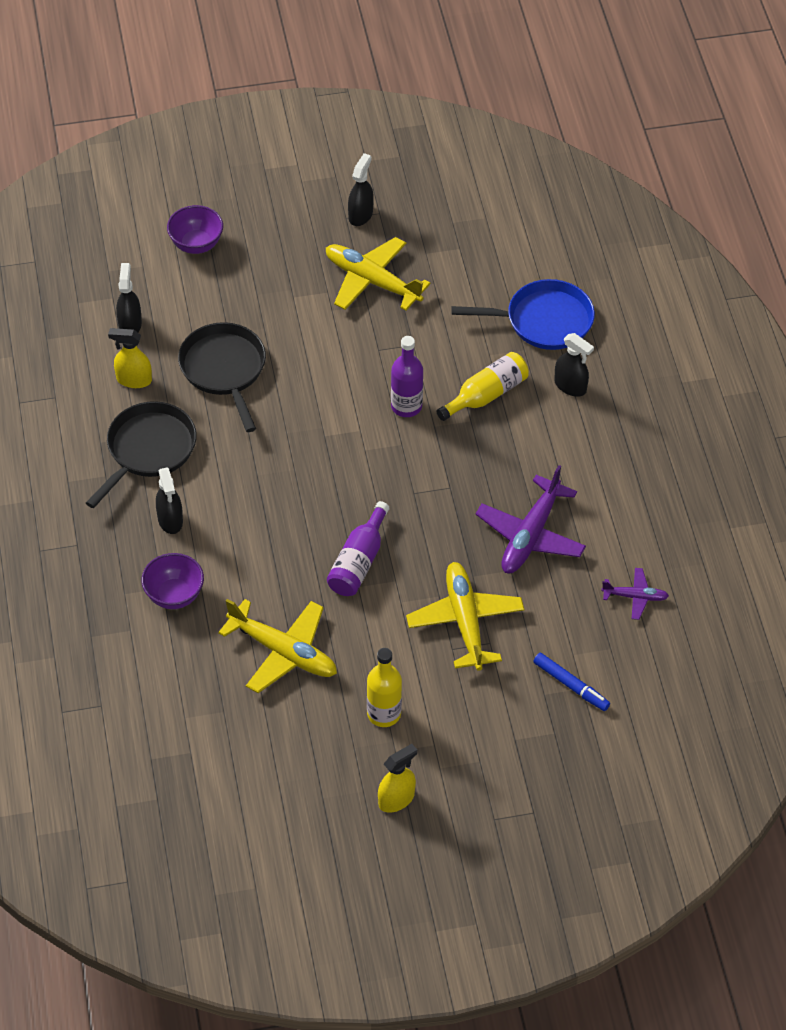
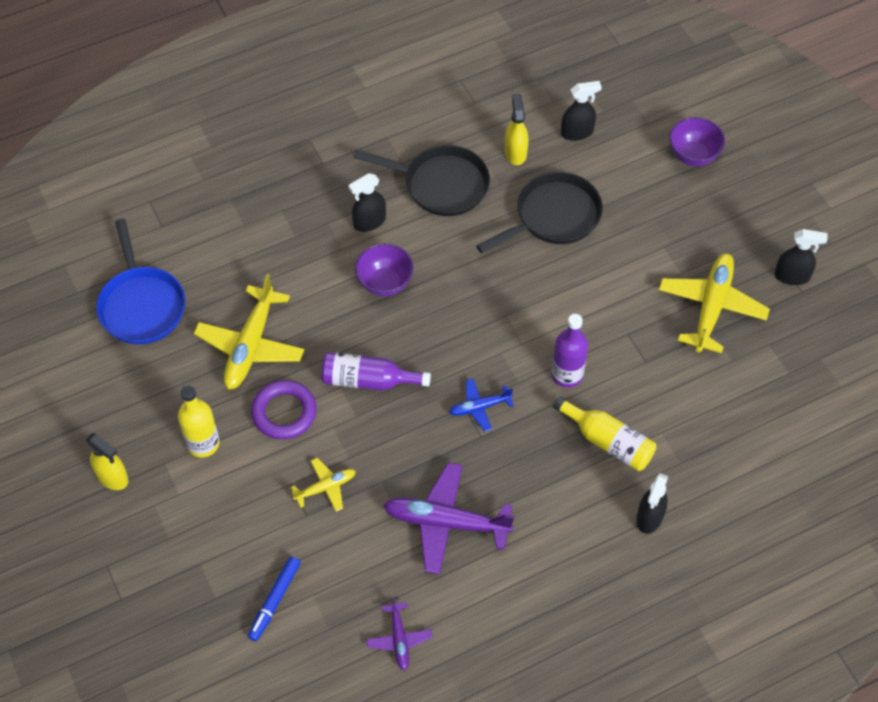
camera: 75 degrees right, 5 degrees up
purple bowl [141,553,204,609] -> purple bowl moved to [355,243,414,297]
yellow plane [406,562,524,671] -> yellow plane [291,458,356,512], size x0.53
blue pan [451,279,595,350] -> blue pan moved to [96,219,185,344]
none -> purple ring [251,380,317,440]
none -> blue plane [449,379,514,432]

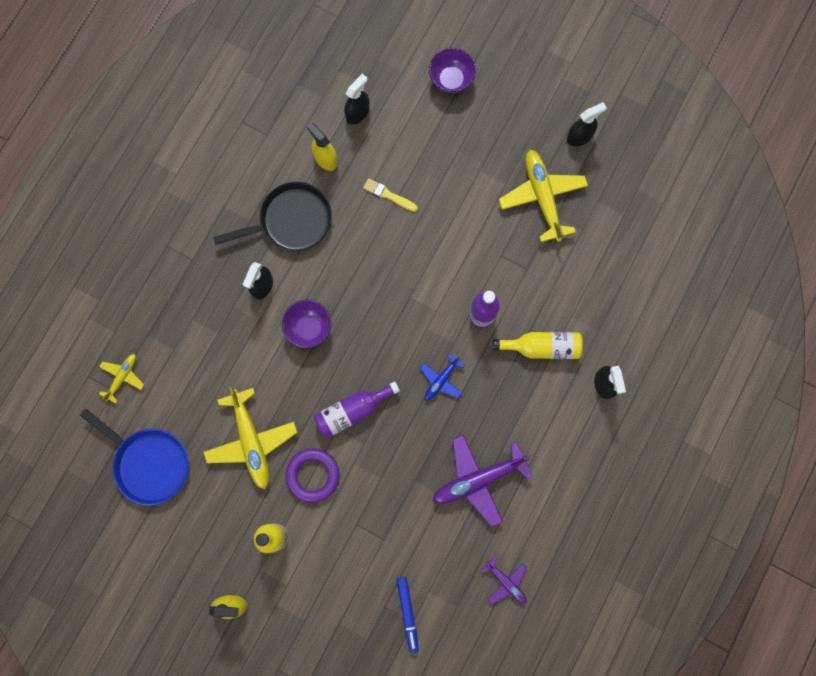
camera: 35 degrees left, 20 degrees up
yellow plane [291,458,356,512] -> yellow plane moved to [99,354,144,403]
black pan [476,172,603,253] -> yellow brush [363,178,418,212]

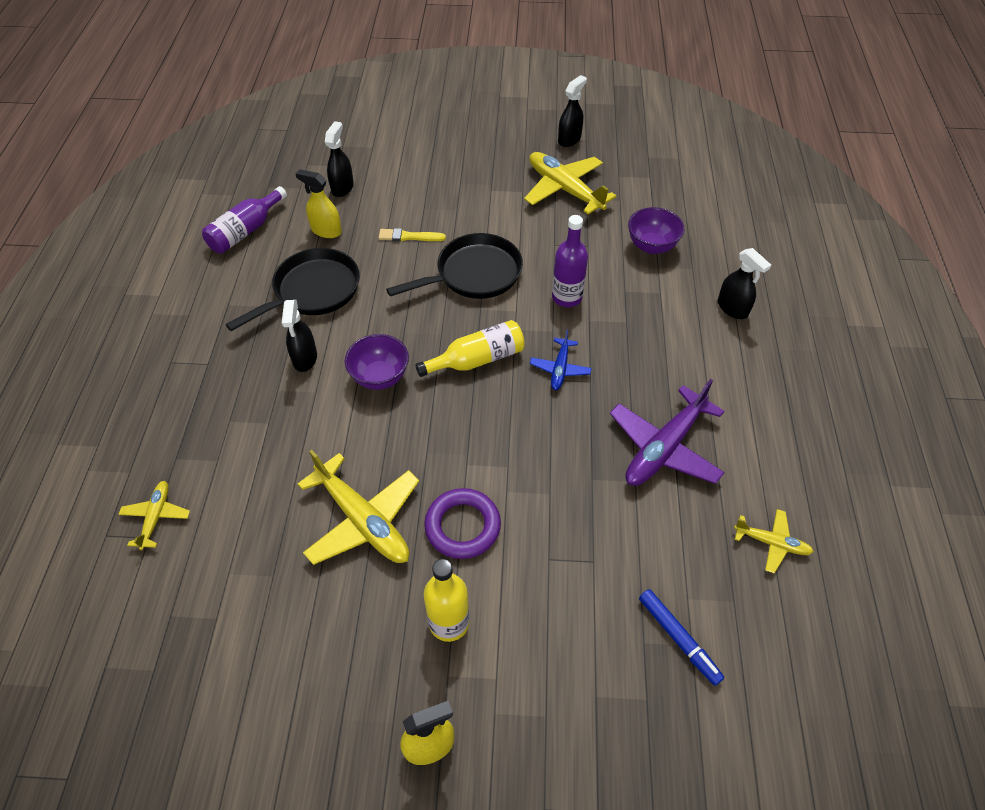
camera: 25 degrees left, 25 degrees down
blue pan [80,409,189,505] -> none
purple bottle [314,382,400,438] -> purple bottle moved to [202,186,287,254]
purple bowl [429,48,476,93] -> purple bowl moved to [628,207,685,254]
purple plane [481,556,527,604] -> yellow plane [734,509,814,573]
yellow bottle [493,332,583,359] -> yellow bottle moved to [415,320,525,377]
none -> black pan [386,233,523,299]

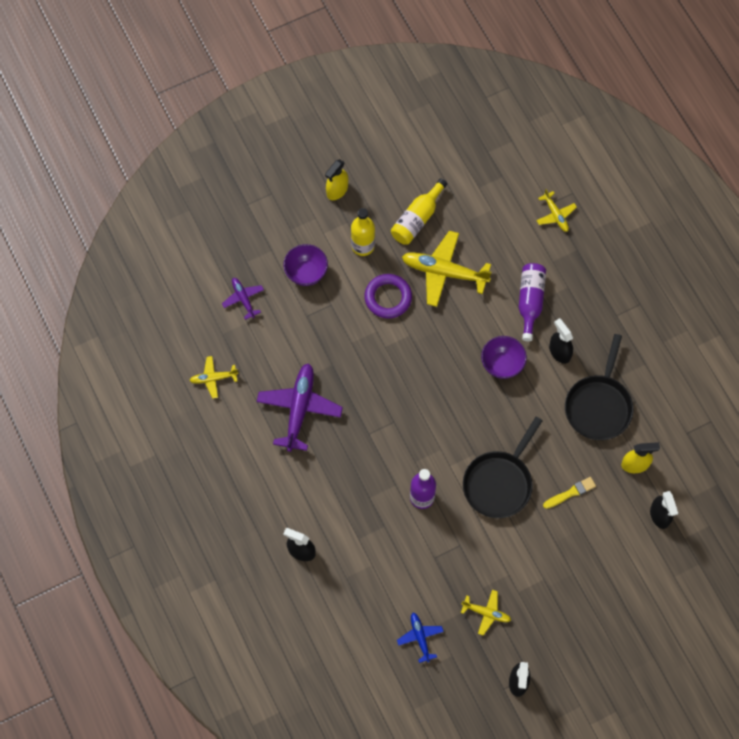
camera: 150 degrees right, 15 degrees up
purple bottle [202,186,287,254] -> purple bottle moved to [519,263,546,342]
yellow bottle [415,320,525,377] -> yellow bottle moved to [391,178,447,245]
yellow plane [524,152,616,214] -> yellow plane [461,590,511,636], size x0.53
blue plane [530,330,592,390] -> blue plane moved to [397,613,444,663]
purple bowl [628,207,685,254] -> purple bowl moved to [283,244,328,286]
blue marker [639,589,724,686] -> purple plane [222,278,264,320]

